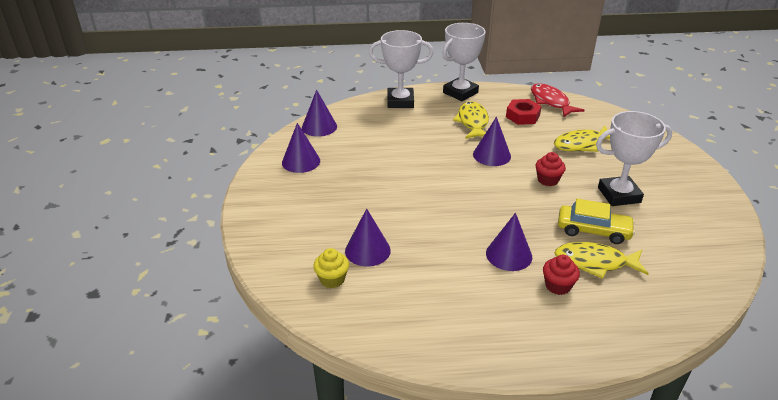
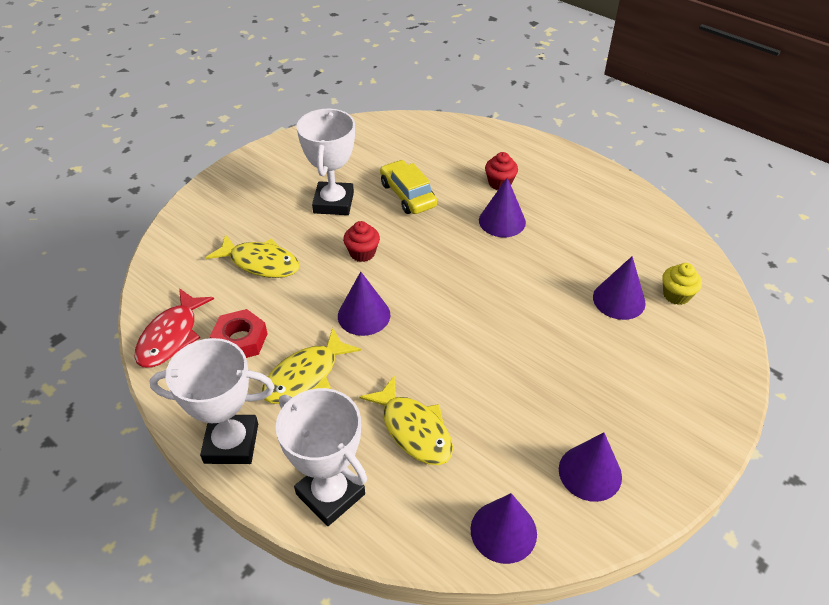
camera: 135 degrees left, 10 degrees up
yellow fish [555,242,649,279] -> yellow fish moved to [359,375,453,465]
white trophy [596,111,672,206] -> white trophy turned 60 degrees clockwise [296,109,355,215]

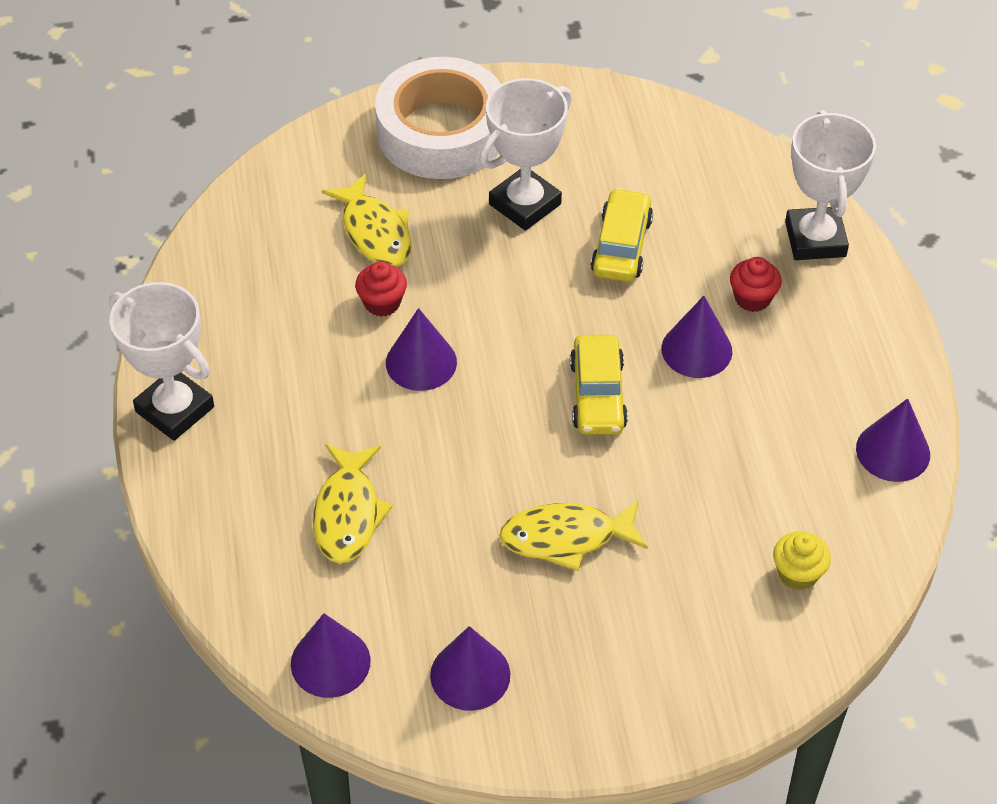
camera: 40 degrees right, 5 degrees up
red fish [134,288,214,368] -> none
red nut [210,309,268,358] -> none
yellow fish [262,328,361,404] -> yellow fish moved to [499,500,648,571]
white trophy [276,388,367,526] -> white trophy moved to [785,110,876,260]
red cupcake [343,221,380,262] -> red cupcake moved to [355,261,407,317]
purple cone [593,256,646,320] -> purple cone moved to [856,398,930,482]
none -> white tape [375,57,501,179]
none -> yellow car [570,335,628,435]

